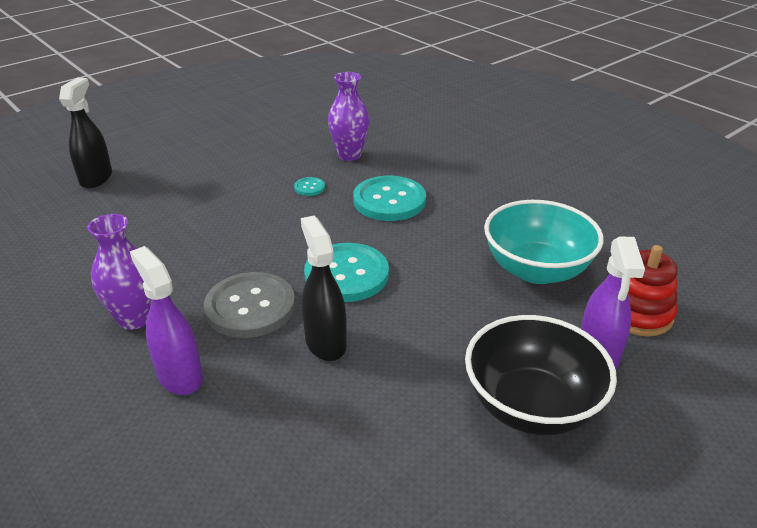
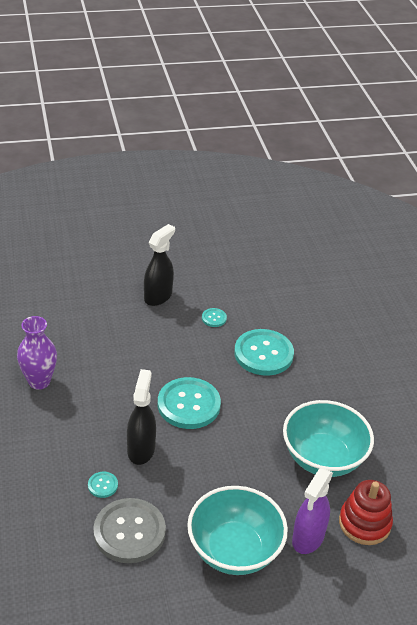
camera: 25 degrees right, 5 degrees up
black spray bottle [59,78,112,188] -> black spray bottle moved to [144,224,175,306]
purple spray bottle [130,246,203,395] -> none
grey button [204,272,295,338] -> grey button moved to [93,498,166,563]
purple vase [328,72,370,161] -> none
black bowl [465,315,617,435] -> turquoise bowl [187,486,288,575]
none -> turquoise button [88,472,118,498]

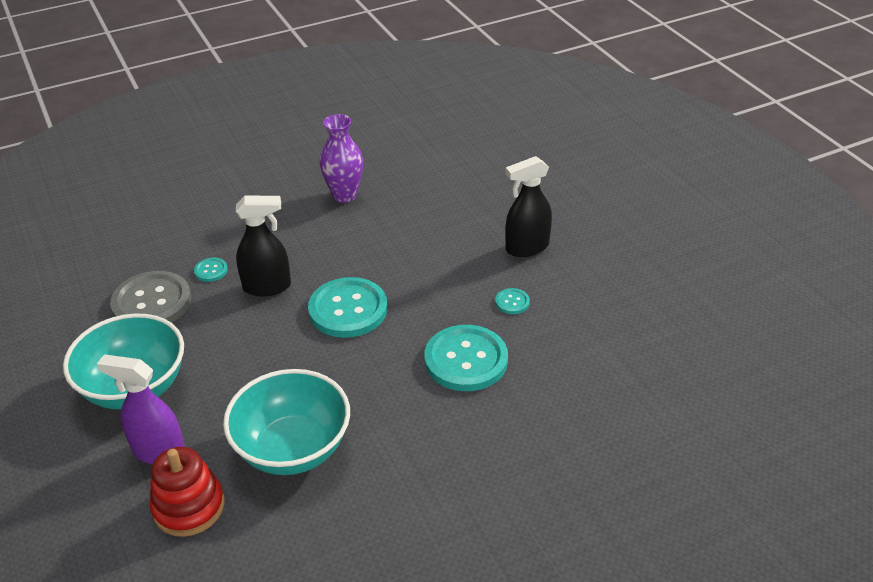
camera: 80 degrees right, 0 degrees up
black spray bottle [144,224,175,306] -> black spray bottle turned 135 degrees clockwise [505,156,552,257]

